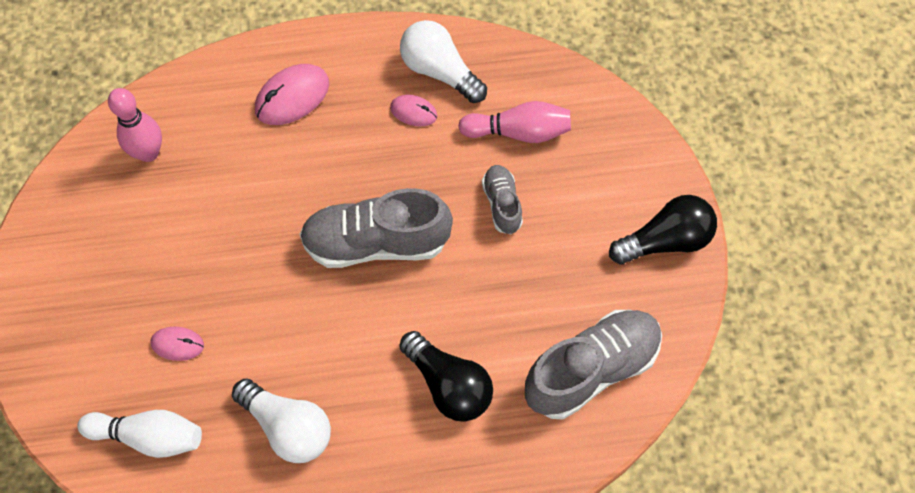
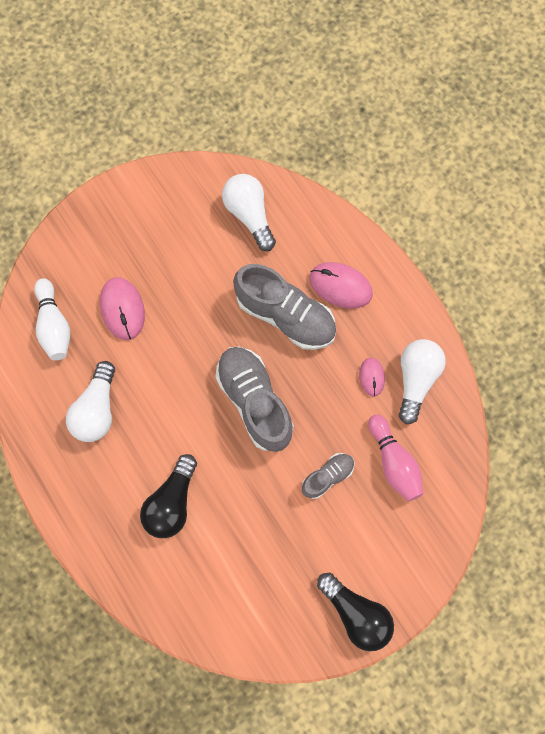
camera: 65 degrees right, 10 degrees up
pink bowling pin [108,88,162,162] -> white light bulb [222,174,276,251]
pink mouse [150,326,204,361] -> pink mouse [100,277,145,340], size x1.71
grey shoe [525,310,662,420] -> grey shoe moved to [233,264,336,350]

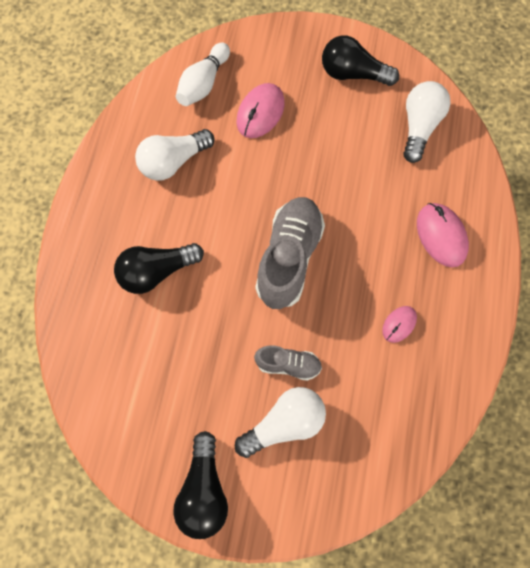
camera: 45 degrees right, 5 degrees down
grey shoe [233,264,336,350] -> none
pink bowling pin [368,414,423,502] -> none
white light bulb [399,339,446,425] -> white light bulb moved to [235,387,326,458]
none -> black light bulb [322,35,399,86]

